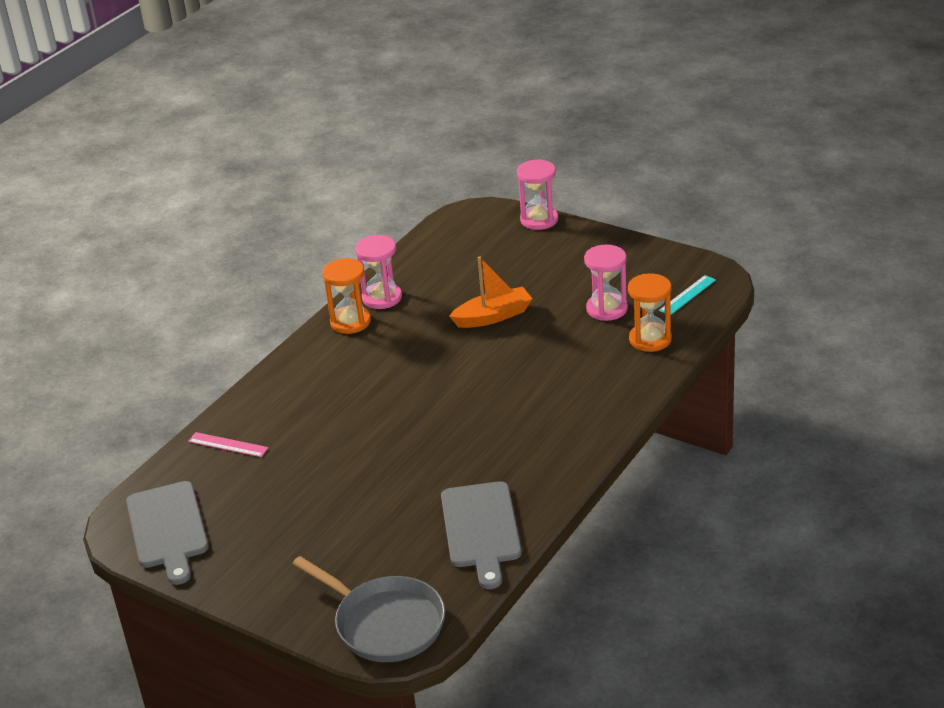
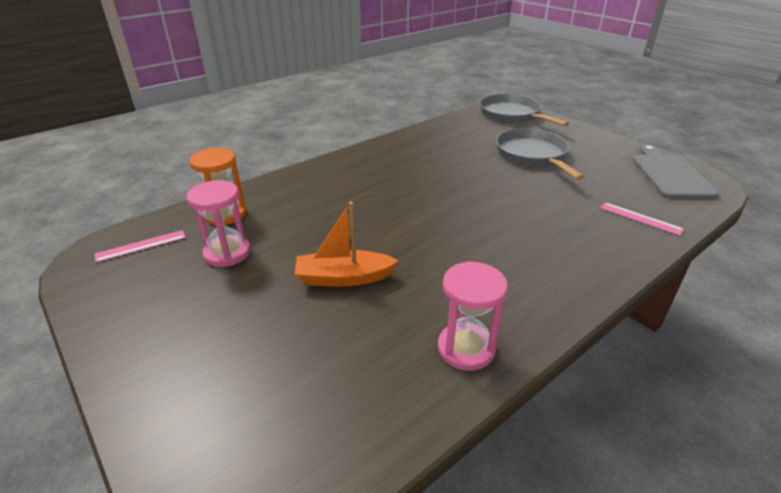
camera: 165 degrees left, 0 degrees up
orange hourglass [322,258,371,334] -> none
grey cutting board [441,481,522,589] -> none
pink hourglass [517,159,558,230] -> none
turquoise ruler [659,275,716,315] -> pink ruler [94,230,186,262]
none -> grey pan [496,128,584,180]

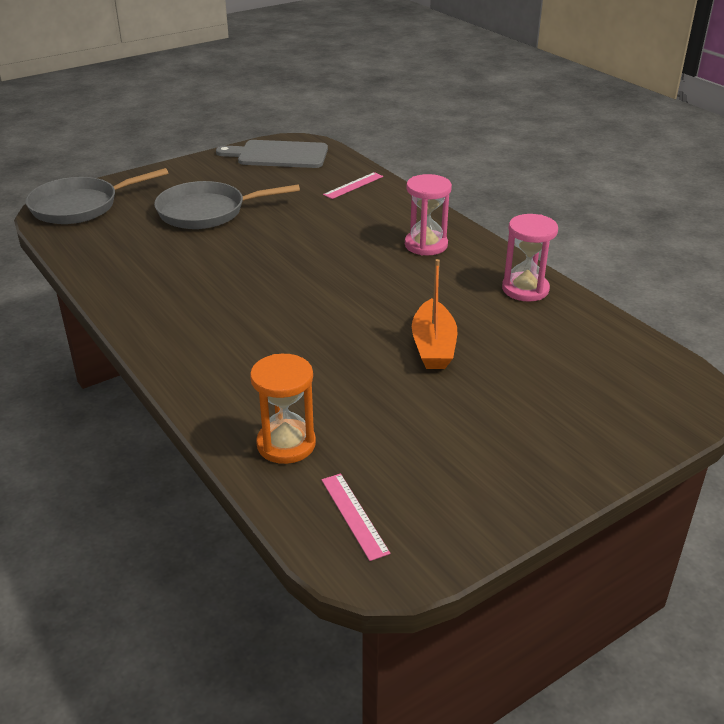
camera: 85 degrees left, 0 degrees up
pink hourglass [186,180,250,267] -> pink hourglass moved to [405,174,452,256]

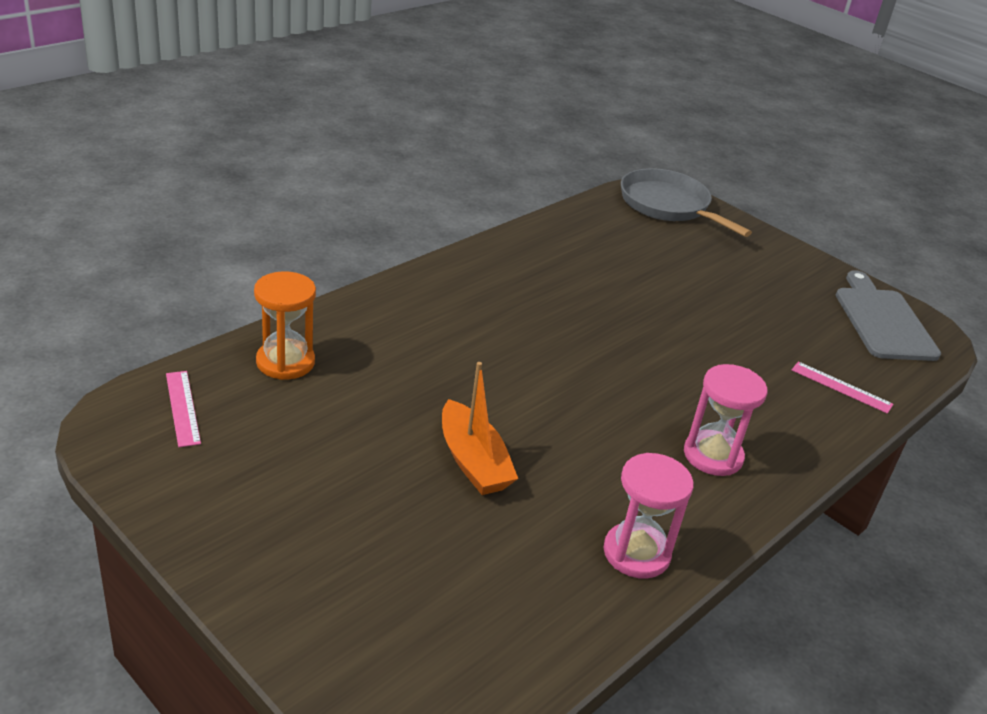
camera: 75 degrees right, 0 degrees up
grey pan [154,181,300,229] -> none
pink ruler [322,473,390,561] -> pink ruler turned 75 degrees counterclockwise [166,371,201,447]
orange boat [412,259,457,369] -> orange boat turned 105 degrees counterclockwise [442,362,518,495]

